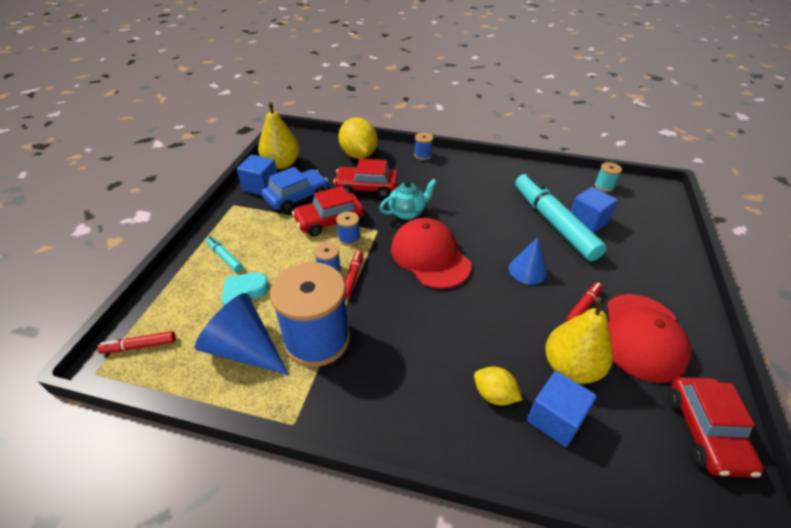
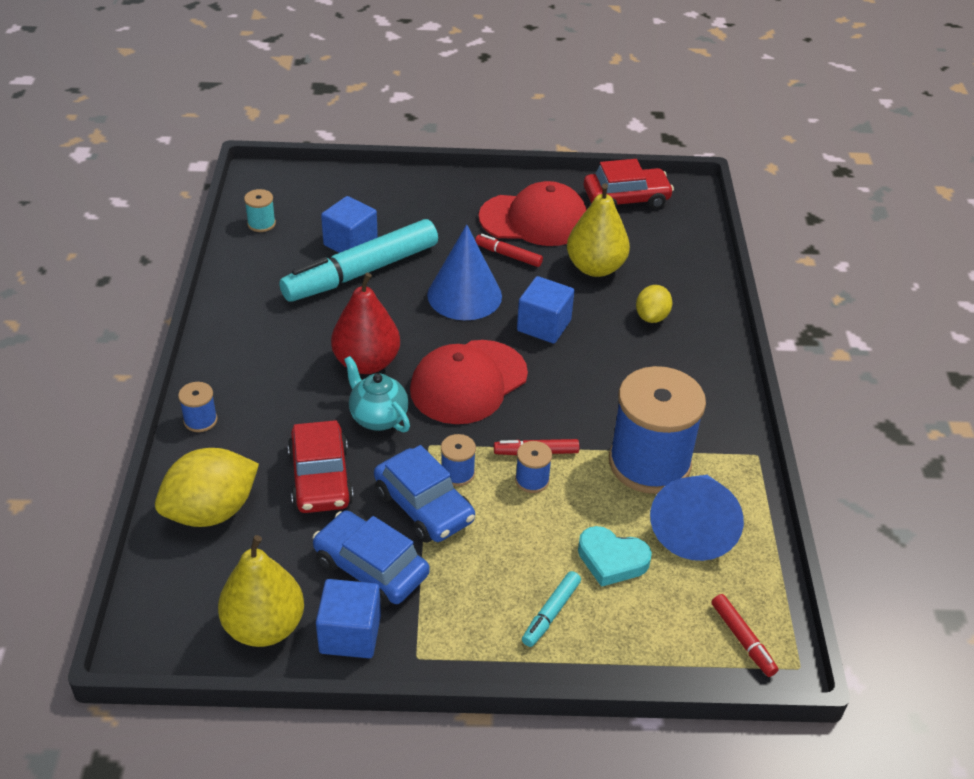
camera: 105 degrees left, 0 degrees up
red car [292,186,364,236] -> blue car [374,445,475,543]
blue cone [509,237,547,285] -> blue cone [427,224,502,320], size x1.57
blue cube [527,371,597,447] -> blue cube moved to [517,276,574,343]
none -> red pear [331,273,400,374]

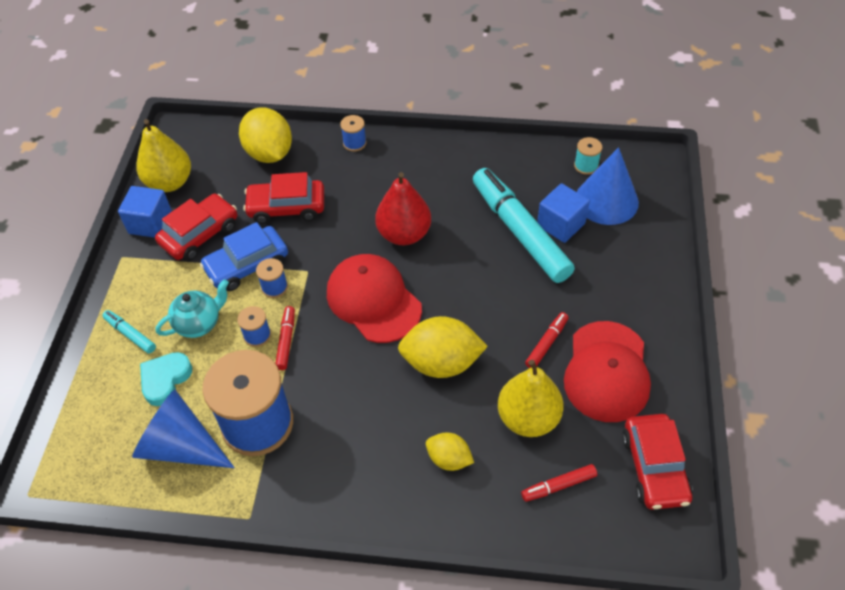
camera: 100 degrees right, 10 degrees up
blue car [313,510,430,607] -> red car [155,194,237,261]
turquoise teapot [344,356,410,432] -> turquoise teapot moved to [156,279,229,338]
blue cone [427,224,502,320] -> blue cone moved to [577,147,639,225]
blue cube [517,276,574,343] -> yellow lemon [398,316,488,378]
red marker [712,594,778,677] -> red marker moved to [521,464,597,502]

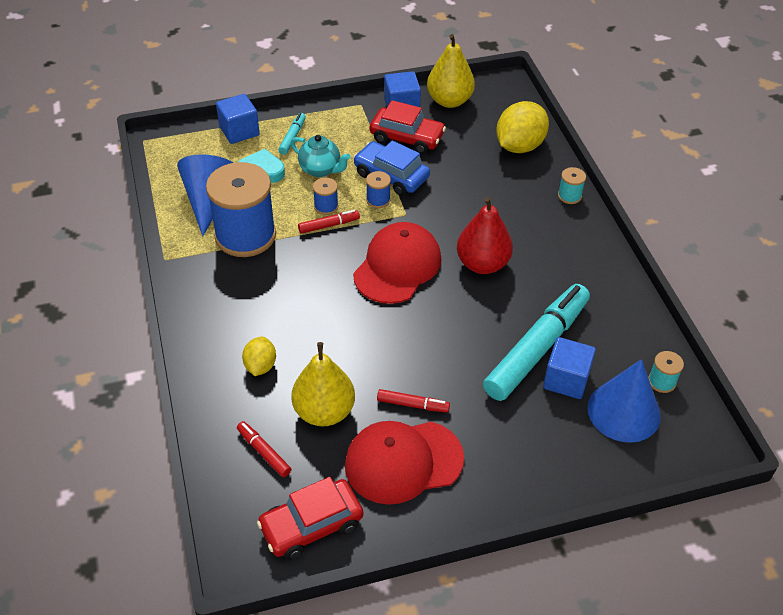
camera: 65 degrees right, 5 degrees down
red car [243,172,324,224] -> none
blue spool [340,115,366,152] -> turquoise spool [558,167,586,204]
yellow lemon [398,316,488,378] -> none
none -> blue cube [216,94,260,144]

